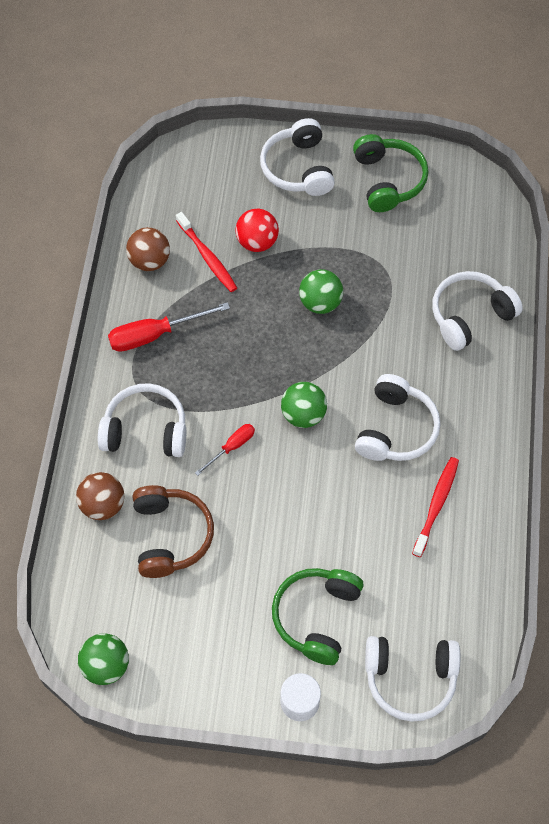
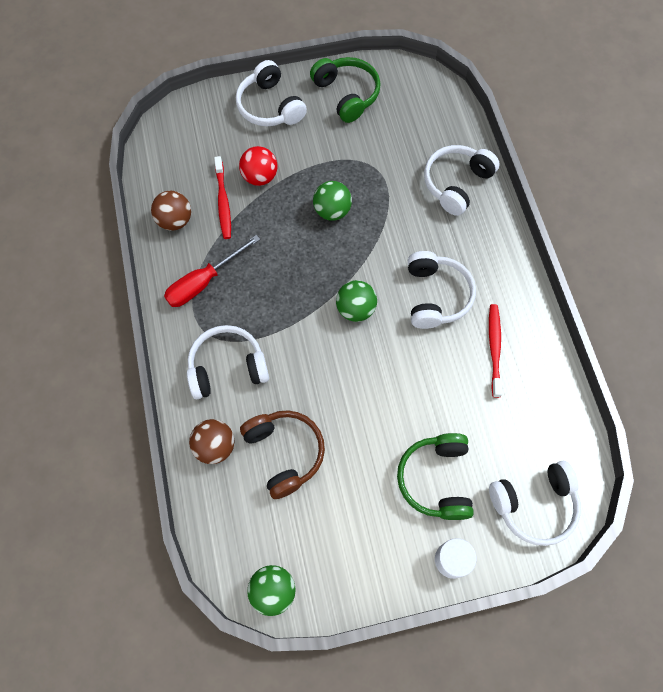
camera: 20 degrees left, 5 degrees up
red toothbrush [176,212,237,292] -> red toothbrush turned 45 degrees clockwise [214,156,231,239]
red screwdriver [195,424,255,476] -> none

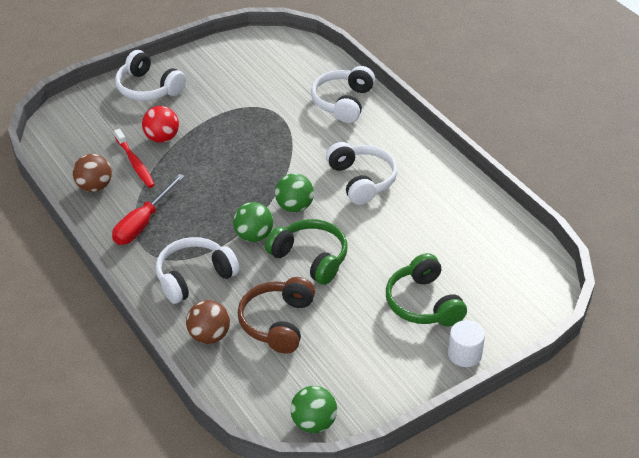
camera: 20 degrees left, 25 degrees down
brown headphones [240,410,325,499] -> brown headphones turned 120 degrees counterclockwise [238,277,315,354]
green headphones [310,57,380,123] -> green headphones moved to [265,219,347,285]
green ball [313,181,352,221] -> green ball moved to [233,202,273,242]
red toothbrush [489,304,502,398] -> none
white headphones [489,461,581,546] -> none

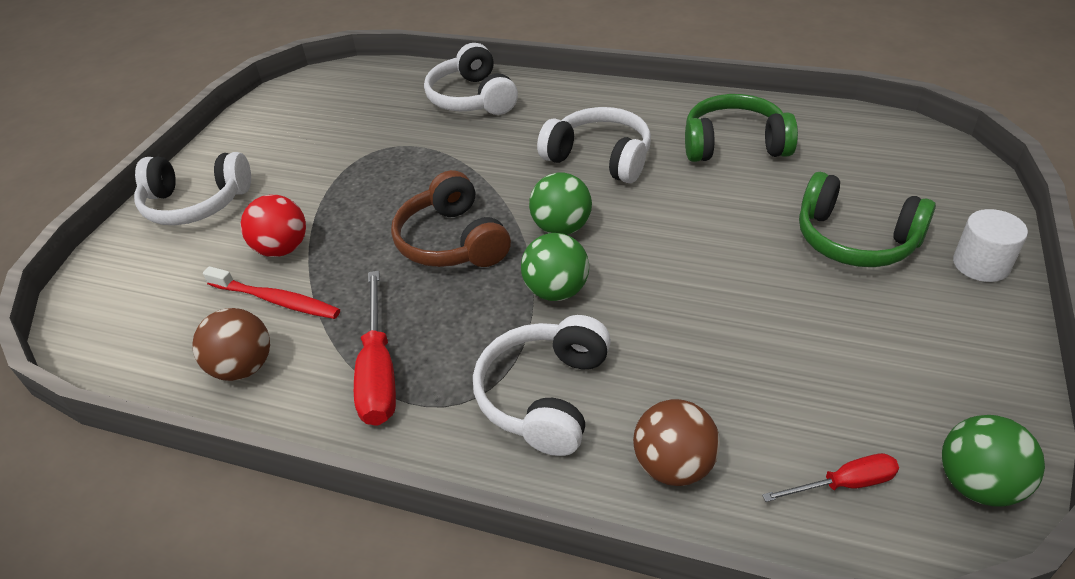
camera: 35 degrees left, 0 degrees up
brown headphones [238,277,315,354] -> brown headphones moved to [391,170,511,267]
green headphones [265,219,347,285] -> green headphones moved to [685,94,798,162]
none -> red screwdriver [762,453,899,502]

